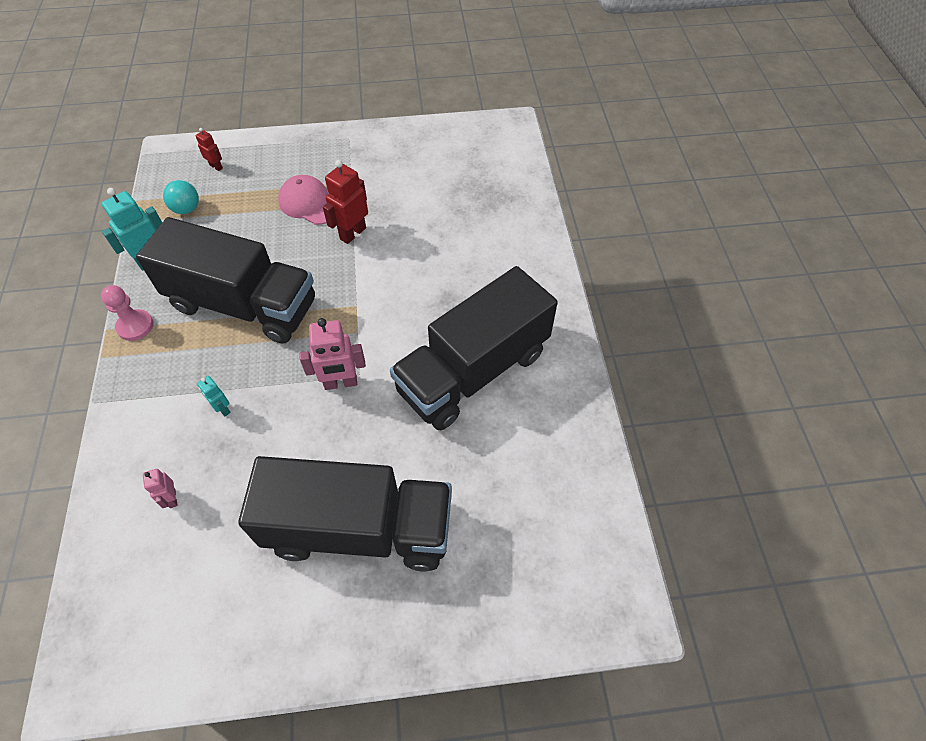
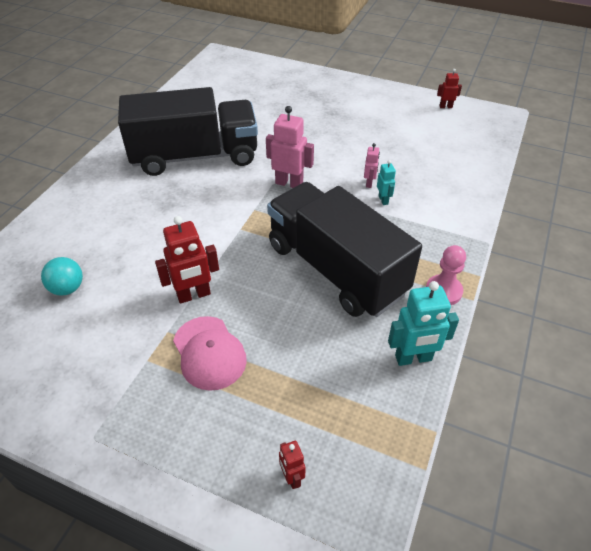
camera: 150 degrees left, 10 degrees down
pink robot [143,469,178,508] -> pink robot moved to [364,143,380,188]
turquoise ball [163,180,199,214] -> turquoise ball moved to [41,257,83,296]
black truck [238,456,452,571] -> none
none -> red robot [437,69,462,108]

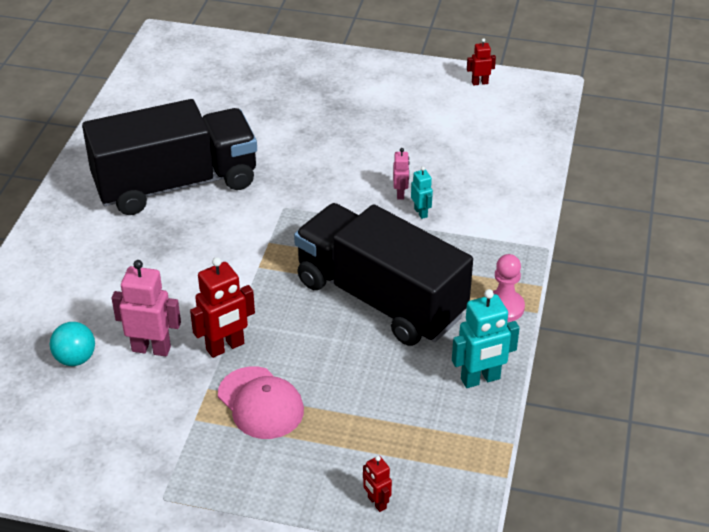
camera: 10 degrees left, 5 degrees down
pink robot [266,106,314,188] -> pink robot moved to [112,260,181,356]

